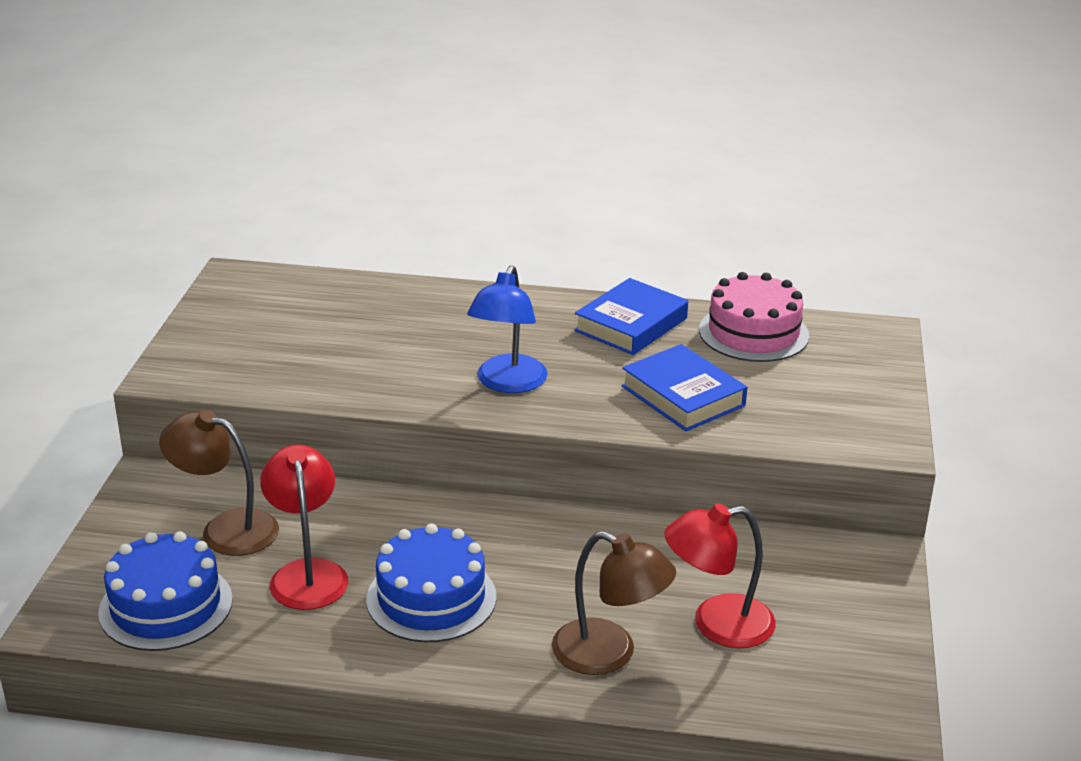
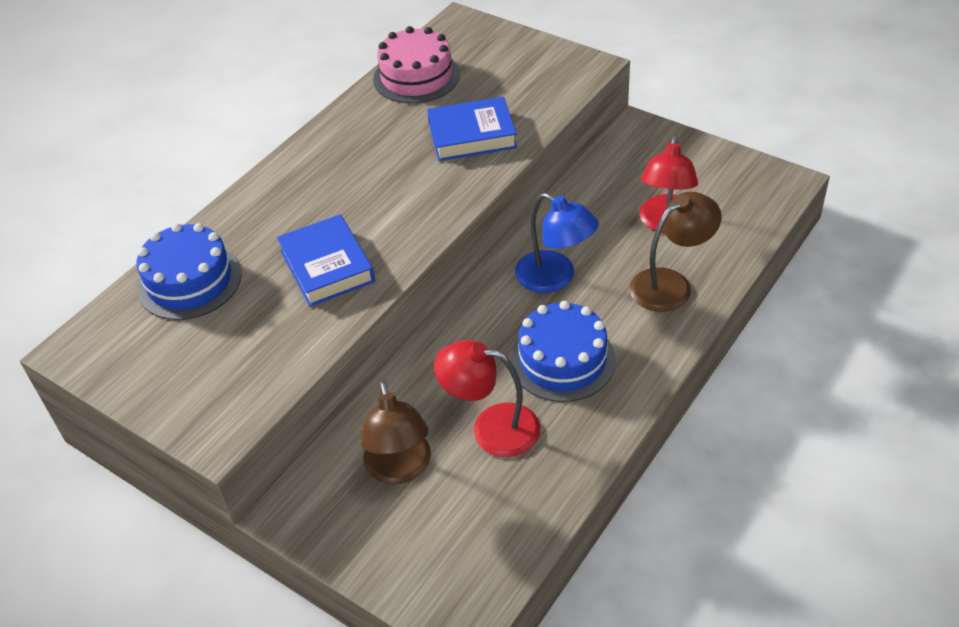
camera: 60 degrees left, 15 degrees up
blue cake [98,531,233,651] -> blue cake moved to [136,223,242,320]
brown lamp [159,410,279,556] -> brown lamp turned 60 degrees counterclockwise [360,380,431,484]
blue lamp [467,265,548,393] -> blue lamp moved to [515,193,599,293]
blue book [574,278,688,355] -> blue book moved to [277,214,375,307]

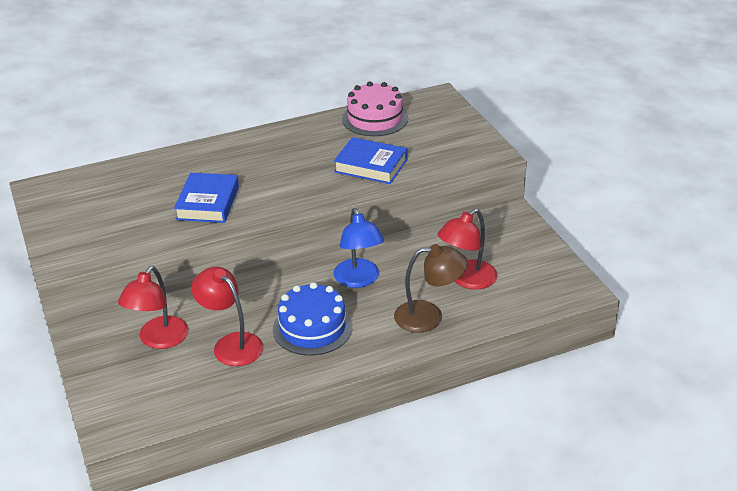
camera: 30 degrees right, 10 degrees down
blue cake [136,223,242,320] -> none
brown lamp [360,380,431,484] -> red lamp [118,266,189,349]

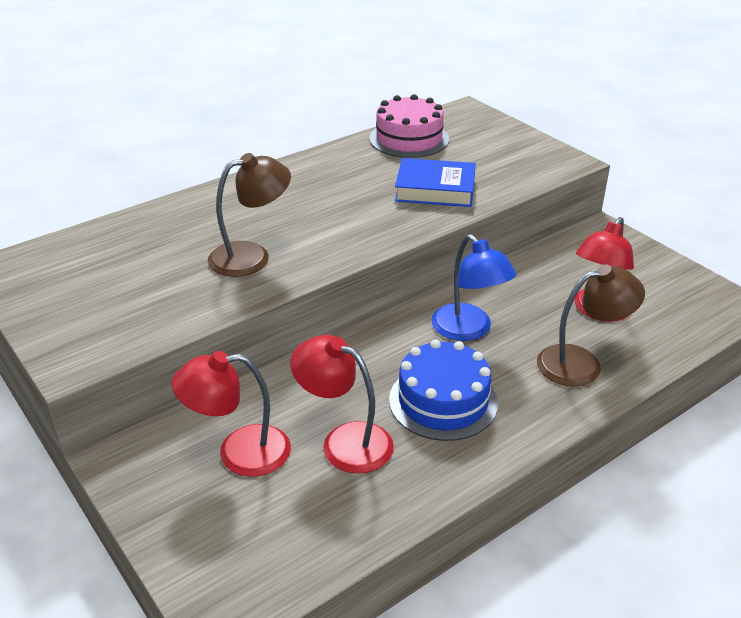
camera: 15 degrees left, 0 degrees up
red lamp [118,266,189,349] -> red lamp turned 75 degrees clockwise [171,351,291,477]
blue book [174,173,239,223] -> brown lamp [208,153,291,277]

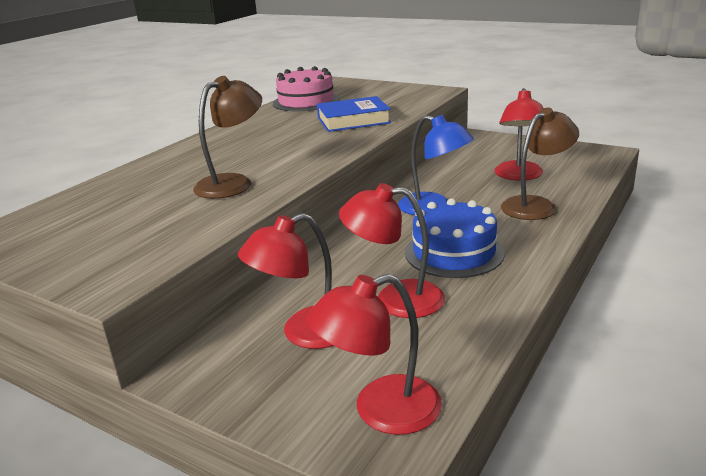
camera: 20 degrees left, 10 degrees down
none -> red lamp [307,274,442,435]

